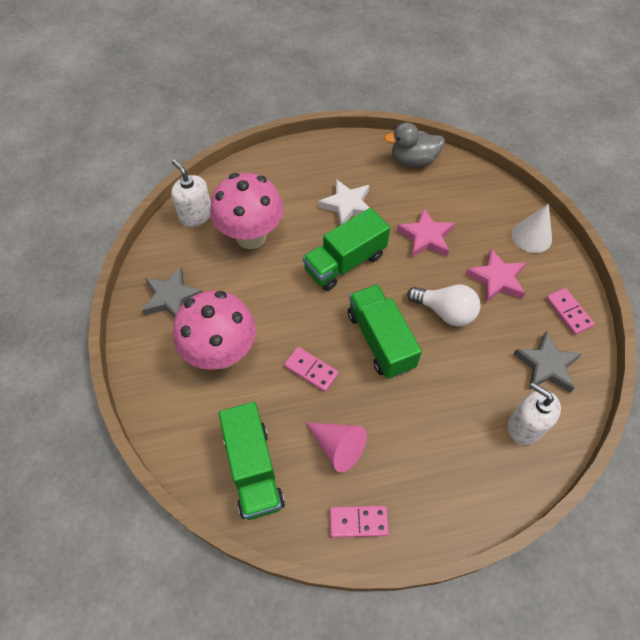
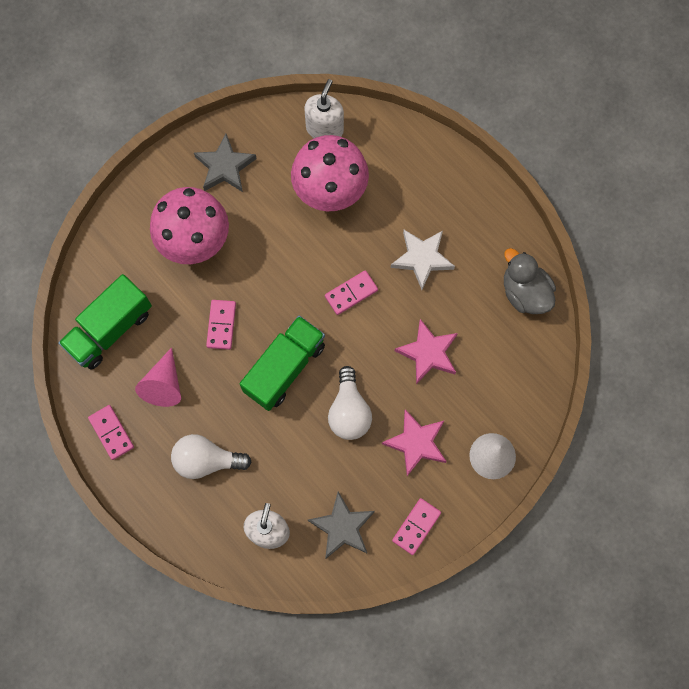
camera: 60 degrees right, 15 degrees up
green truck [303,208,390,291] -> pink domino [325,270,378,315]
none -> white light bulb [171,434,252,479]

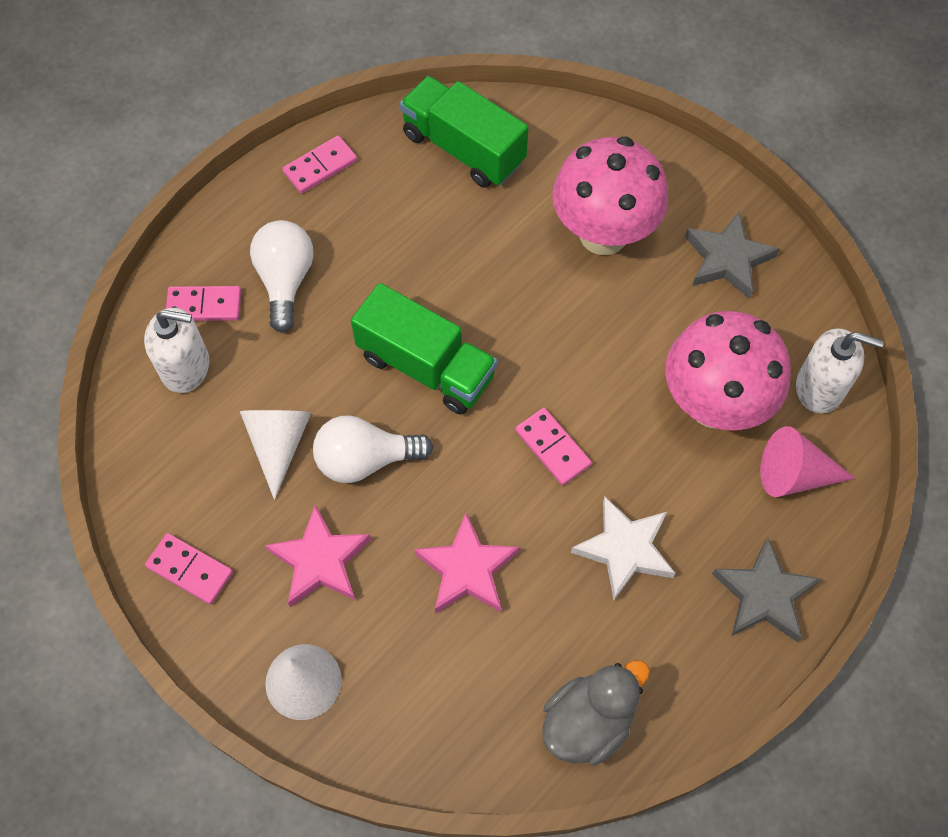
camera: 85 degrees right, 10 degrees down
pink cone [135,347,181,407] -> pink cone moved to [760,426,855,497]
pink domino [206,300,236,350] -> pink domino moved to [166,286,241,321]
grey star [308,492,375,559] -> grey star moved to [712,538,822,642]
none -> white cone [240,410,312,500]

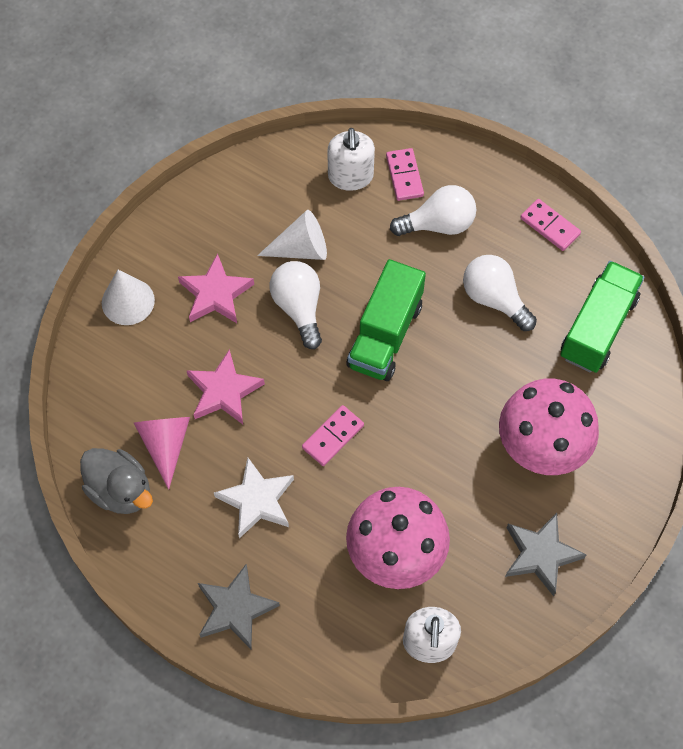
camera: 80 degrees right, 0 degrees up
pink domino [145,533,233,604] -> none
pink cone [760,426,855,497] -> pink cone moved to [134,417,190,490]
none -> white light bulb [463,255,537,331]

